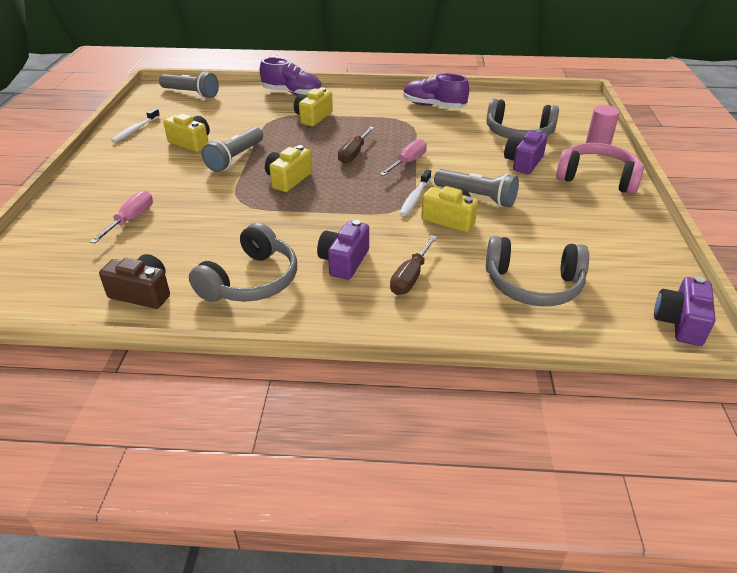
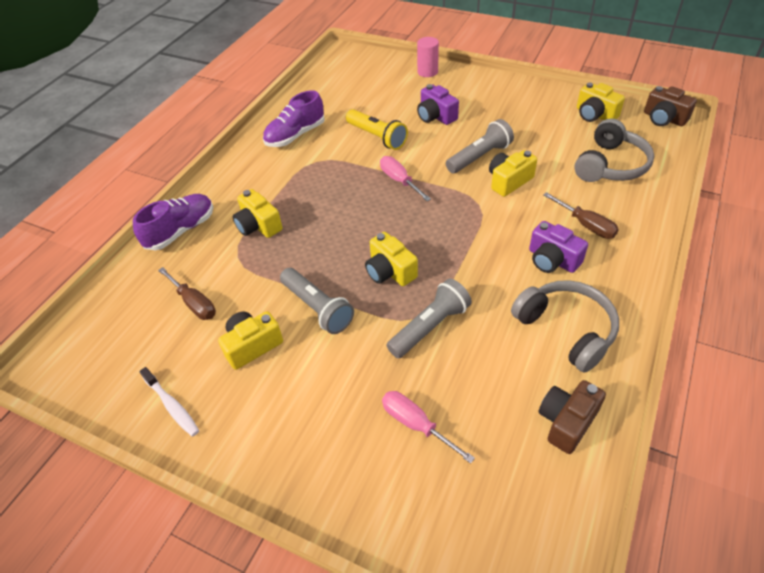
camera: 65 degrees left, 10 degrees up
grey flashlight [159,72,219,98] -> grey flashlight moved to [387,279,472,358]
brown screwdriver [338,127,374,164] -> brown screwdriver moved to [158,267,216,320]
white toothbrush [399,169,431,216] -> none
grey headphones [486,99,559,139] -> none
pink headphones [556,143,644,194] -> none
purple camera [654,276,716,346] -> brown camera [644,86,697,126]
none -> yellow flashlight [346,109,408,150]
none -> yellow camera [577,82,625,122]

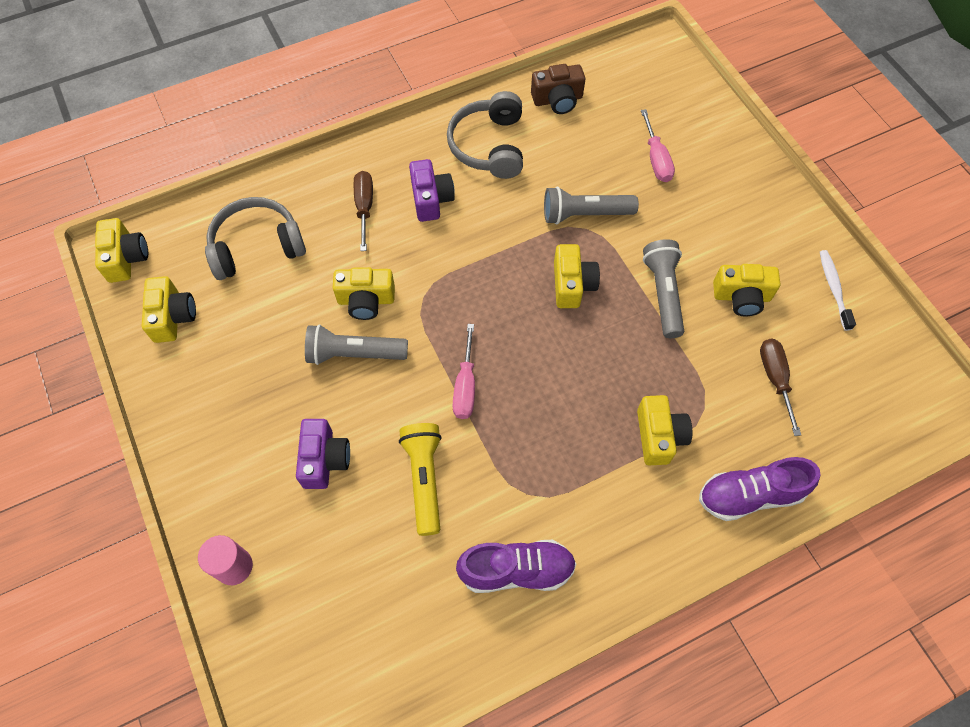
camera: 145 degrees left, 15 degrees up
brown camera [644,86,697,126] -> yellow camera [95,218,148,283]

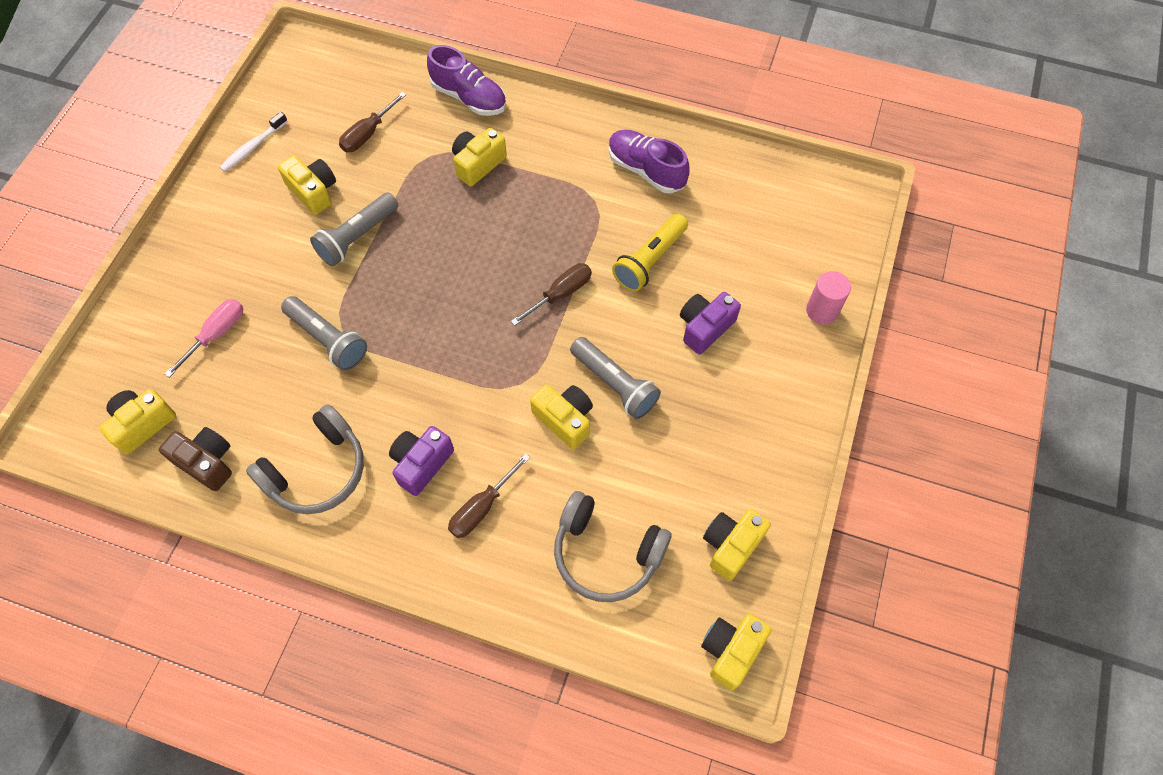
camera: 135 degrees left, 0 degrees up
pink screwdriver [453,324,475,419] -> brown screwdriver [511,263,592,326]
yellow camera [554,244,600,308] -> yellow camera moved to [99,389,176,455]

